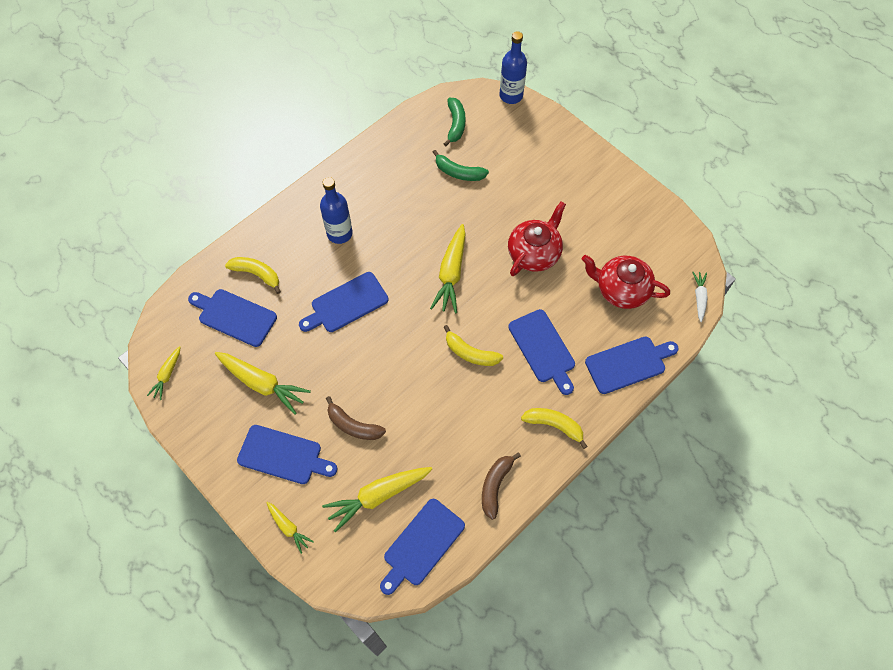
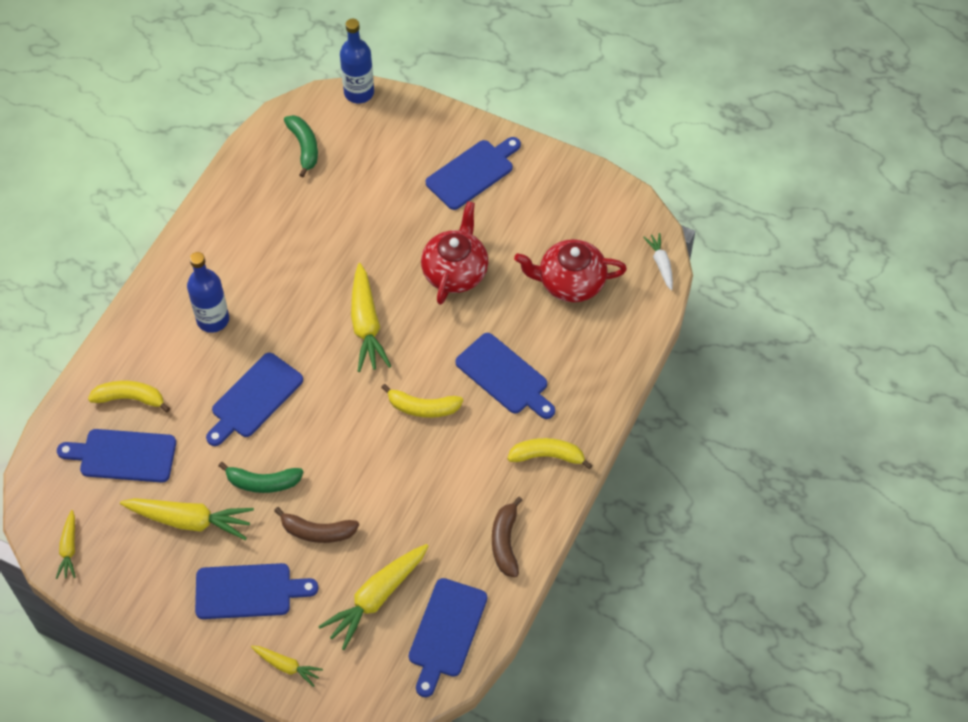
camera: 20 degrees left, 5 degrees down
green banana [433,150,489,181] -> green banana moved to [219,462,303,493]
blue cutting board [585,336,679,394] -> blue cutting board moved to [426,137,521,210]

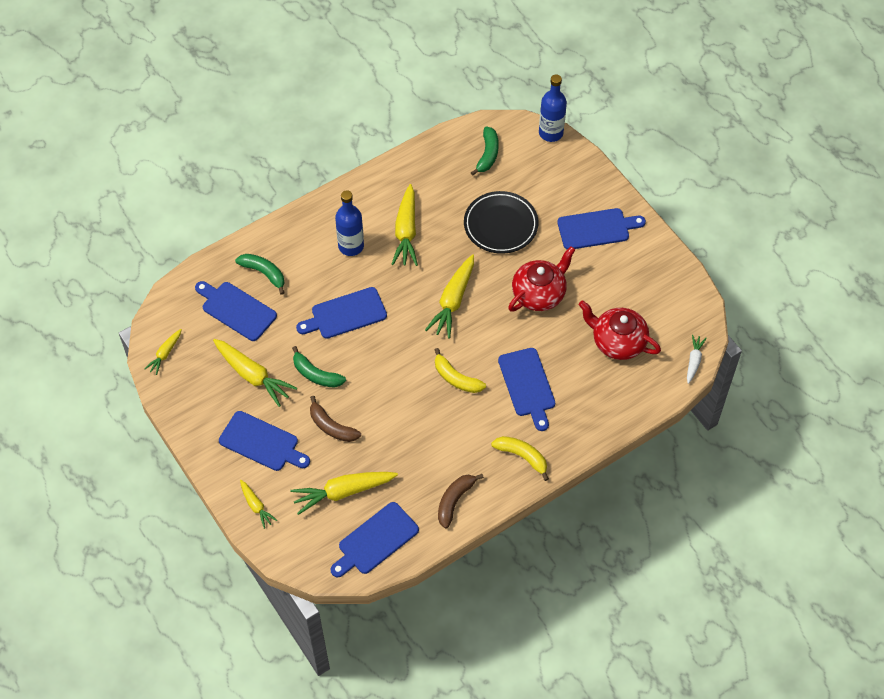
camera: 30 degrees right, 0 degrees up
yellow banana [88,381,170,412] -> green banana [235,254,285,295]
none -> yellow carrot [391,184,418,266]
none -> black plate [464,191,538,254]

